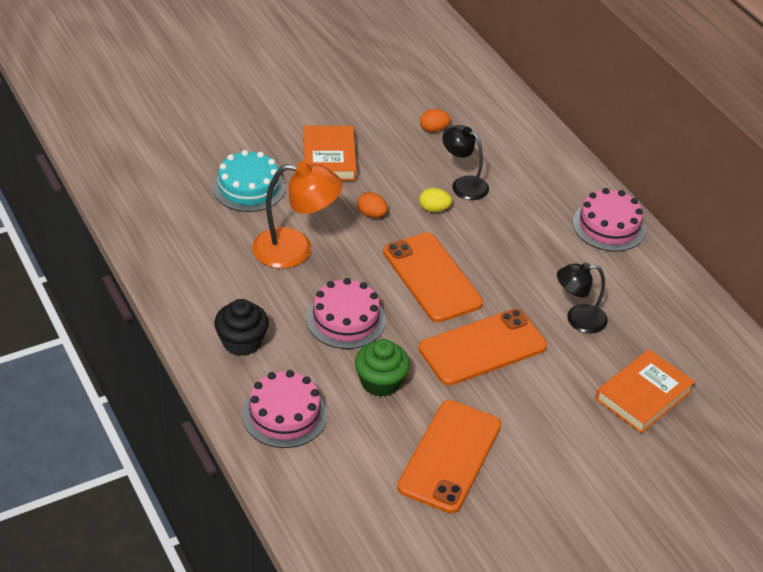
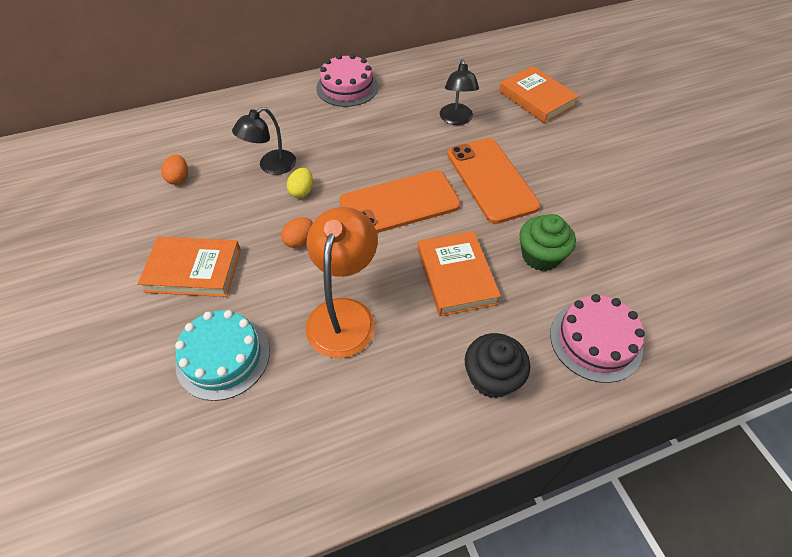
camera: 80 degrees left, 10 degrees up
pink cake [306,278,386,349] -> orange book [418,231,501,316]
orange phone [397,400,501,513] -> none

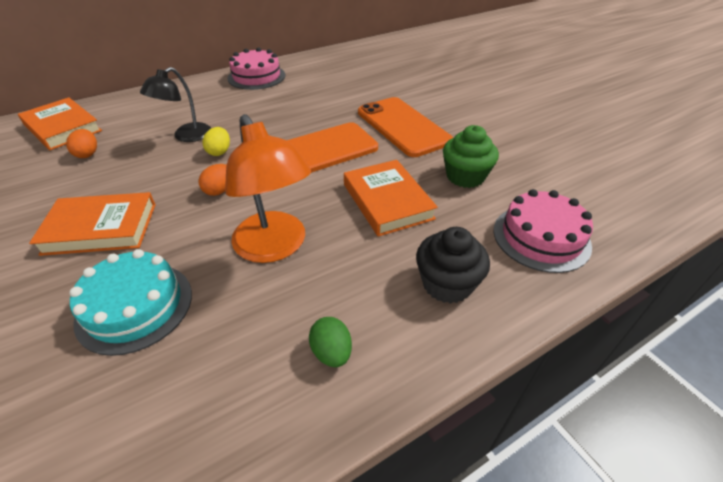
camera: 10 degrees left, 10 degrees down
orange lamp [306,207,378,358] -> orange lamp turned 150 degrees clockwise [225,114,311,263]
black lamp [440,59,479,125] -> none
orange book [499,66,579,123] -> orange book moved to [18,97,102,150]
none -> green egg [309,317,352,367]

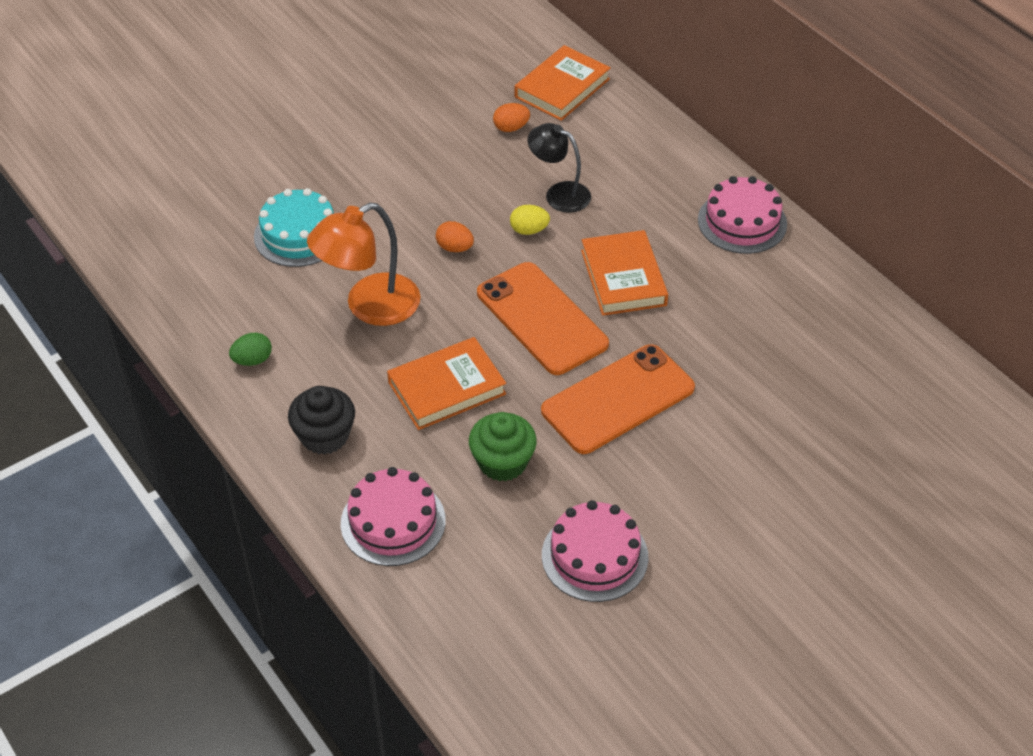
camera: 85 degrees right, 5 degrees up
orange book [29,192,156,256] -> orange book moved to [581,230,668,316]
none -> pink cake [542,500,648,602]

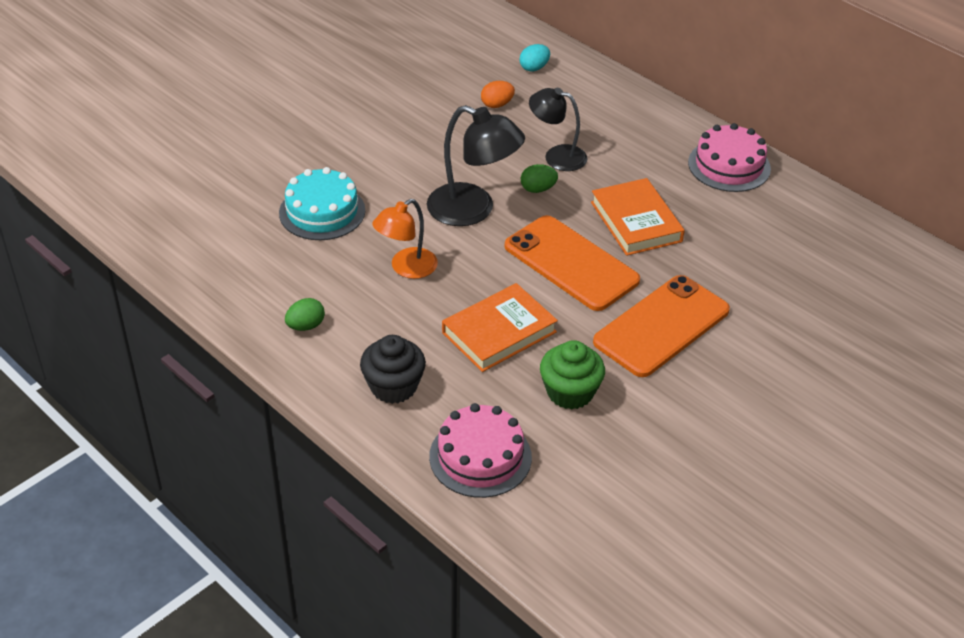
camera: 10 degrees left, 5 degrees down
orange lamp [307,203,421,326] -> orange lamp [372,199,438,279], size x0.66
orange egg [436,221,474,252] -> black lamp [427,105,525,226]
yellow egg [510,205,550,235] -> green egg [521,164,558,193]
orange book [515,45,611,121] -> turquoise egg [519,44,550,72]
pink cake [542,500,648,602] -> none

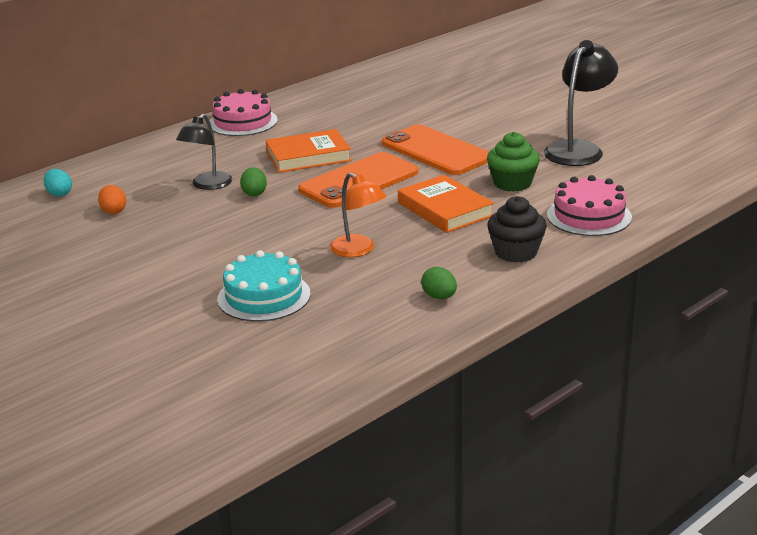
camera: 85 degrees left, 15 degrees down
black lamp [427,105,525,226] -> black lamp moved to [544,40,618,166]

